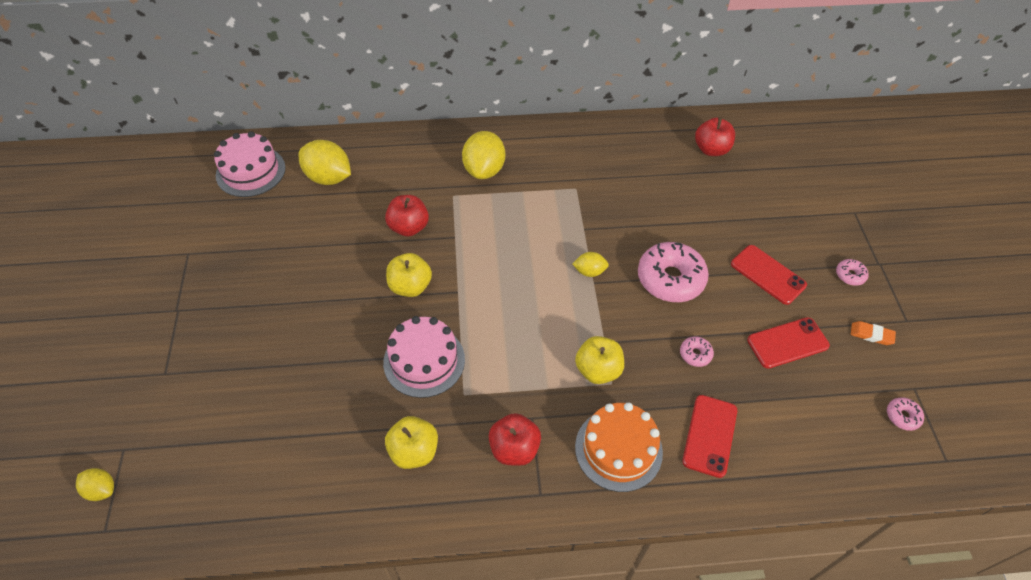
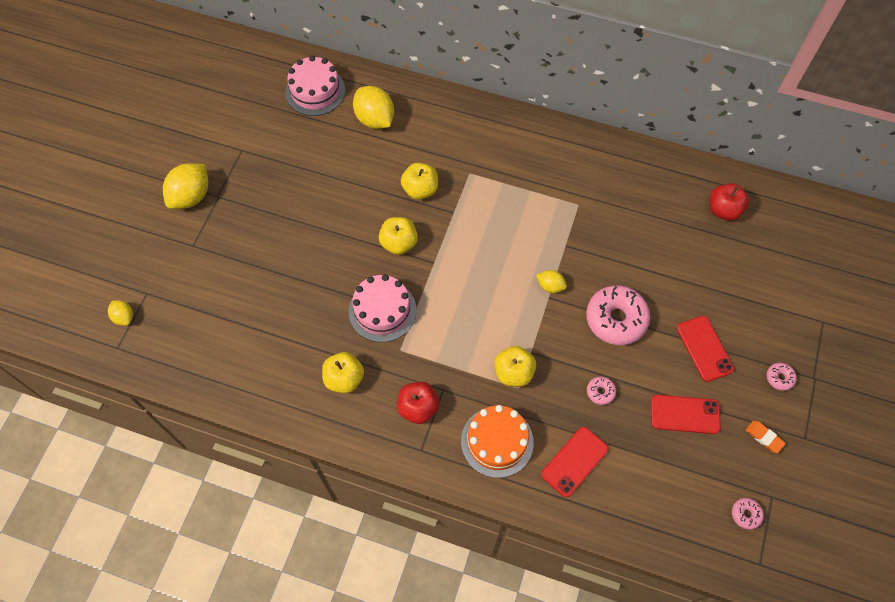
camera: 25 degrees right, 10 degrees up
red apple [385,195,429,236] -> yellow apple [401,163,438,200]
yellow lemon [462,131,505,179] -> yellow lemon moved to [163,163,208,209]

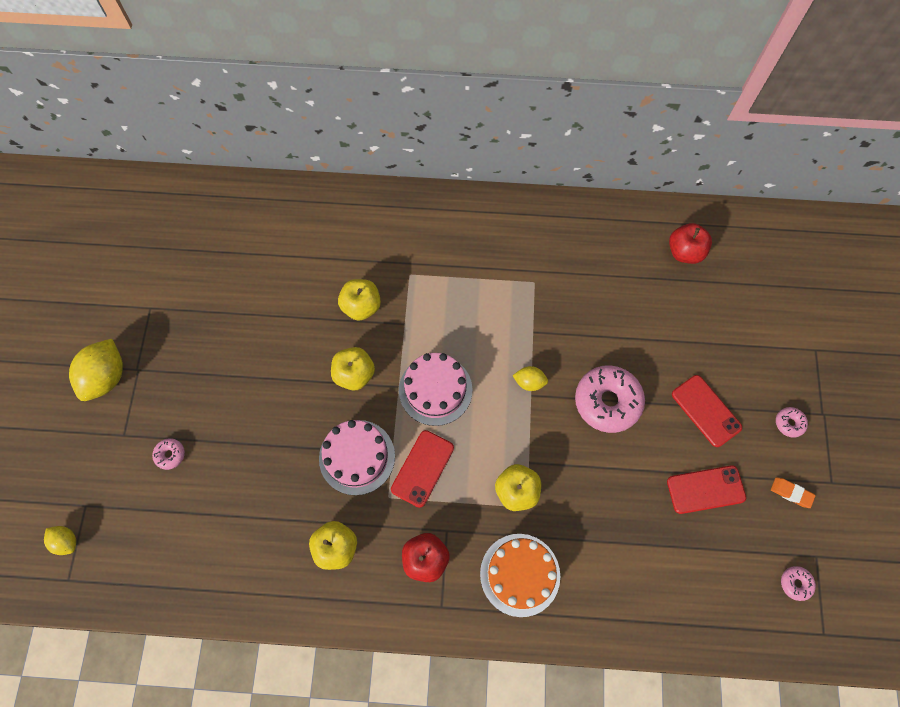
camera: 15 degrees left, 5 degrees up
pink cake [285,56,345,116] -> pink cake moved to [399,353,472,426]
yellow lemon [353,86,394,129] -> none
red phone [541,427,609,497] -> red phone moved to [391,430,454,508]
pink donut [587,377,616,405] -> pink donut moved to [152,438,185,470]

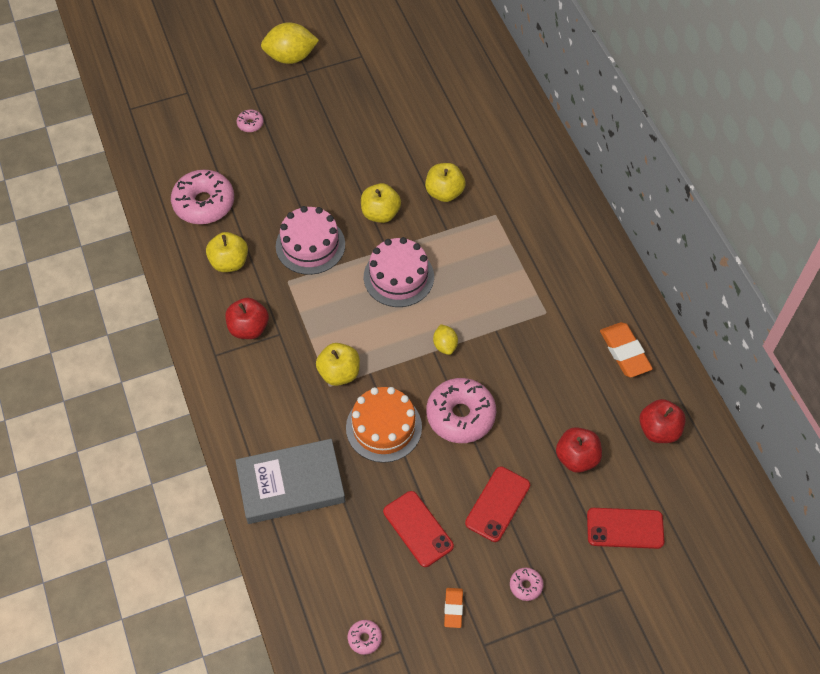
camera: 65 degrees right, 10 degrees down
yellow lemon [44,526,76,555] -> none
red phone [391,430,454,508] -> red phone moved to [587,508,664,549]
orange cake [480,534,560,617] -> orange cake moved to [346,387,422,463]
none -> pink donut [171,169,234,224]
none -> grey book [235,439,345,524]
none -> red apple [556,427,602,473]
none -> orange eraser [600,322,653,377]

